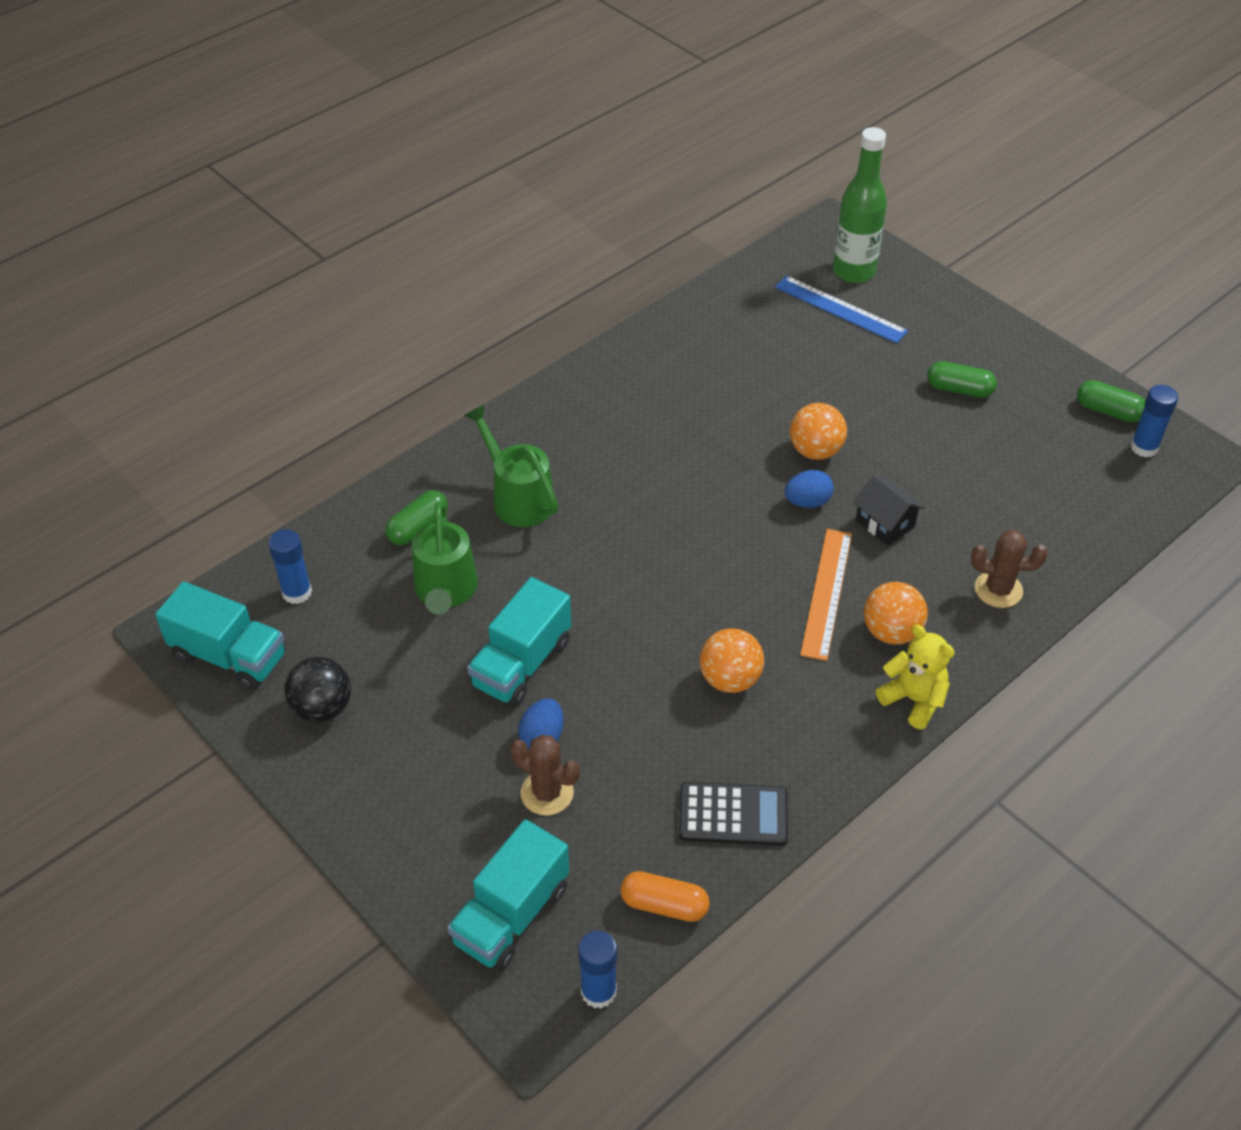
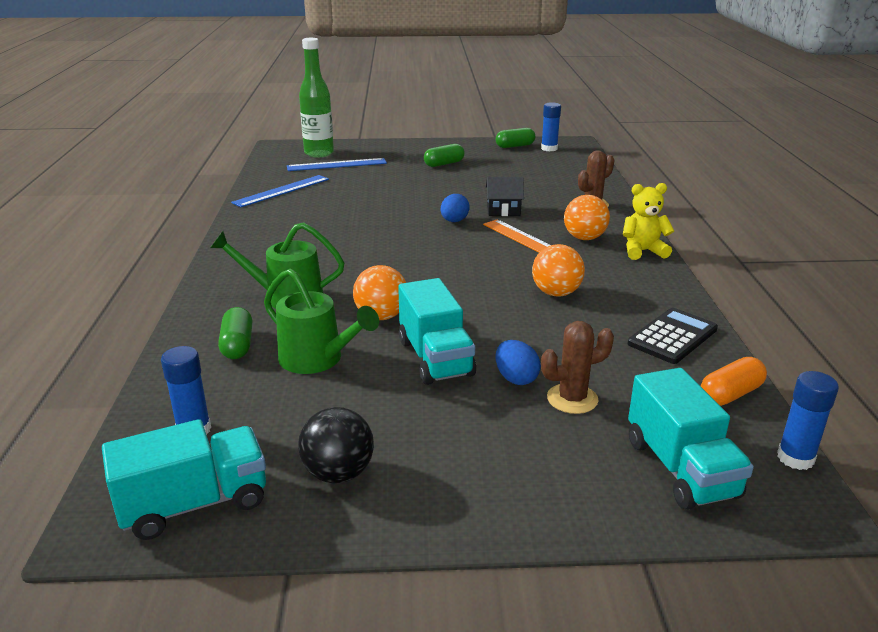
camera: 50 degrees left, 20 degrees down
orange ball [790,403,847,460] -> orange ball moved to [353,265,406,320]
none -> blue ruler [231,175,329,207]

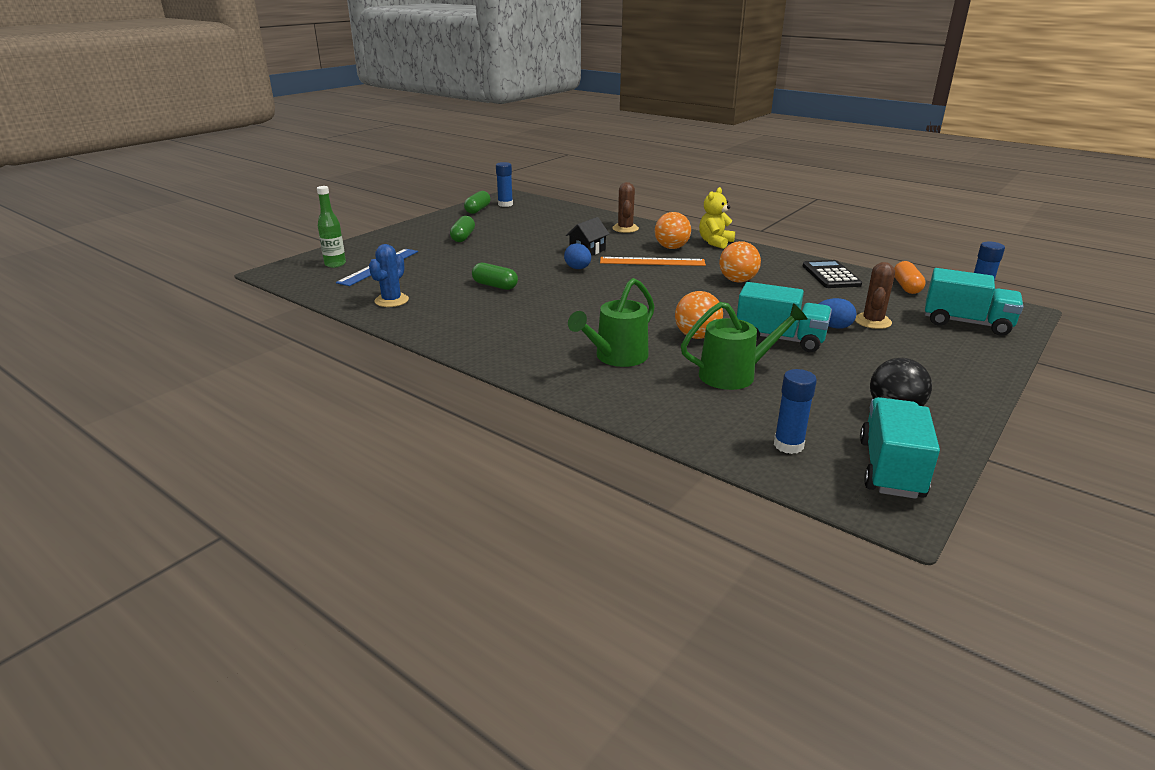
camera: 50 degrees left, 0 degrees up
green capsule [218,307,252,359] -> green capsule moved to [472,263,518,290]
blue ruler [231,175,329,207] -> blue cactus [369,244,409,307]
green bottle [299,38,334,157] -> green bottle [317,186,346,268], size x0.64

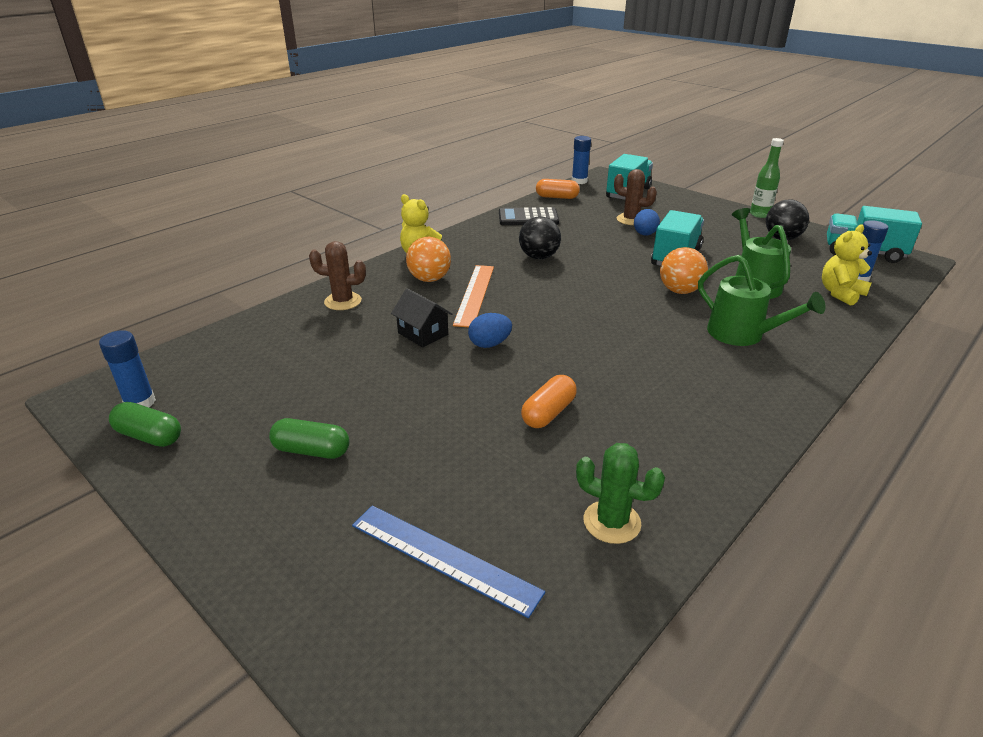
camera: 85 degrees left, 5 degrees up
green bottle [317,186,346,268] -> green bottle moved to [750,138,784,218]
blue cactus [369,244,409,307] -> green cactus [576,443,665,544]
green capsule [472,263,518,290] -> orange capsule [521,375,577,428]
orange ball [719,241,761,283] -> black ball [519,216,561,259]
none -> yellow teddy bear [822,224,872,306]

